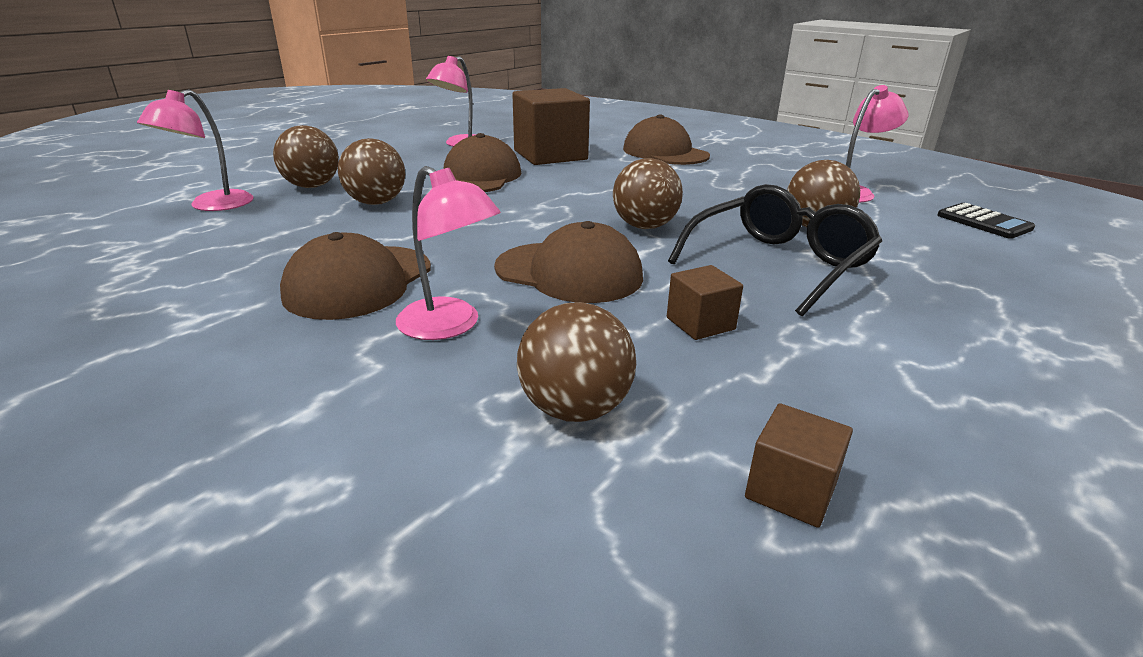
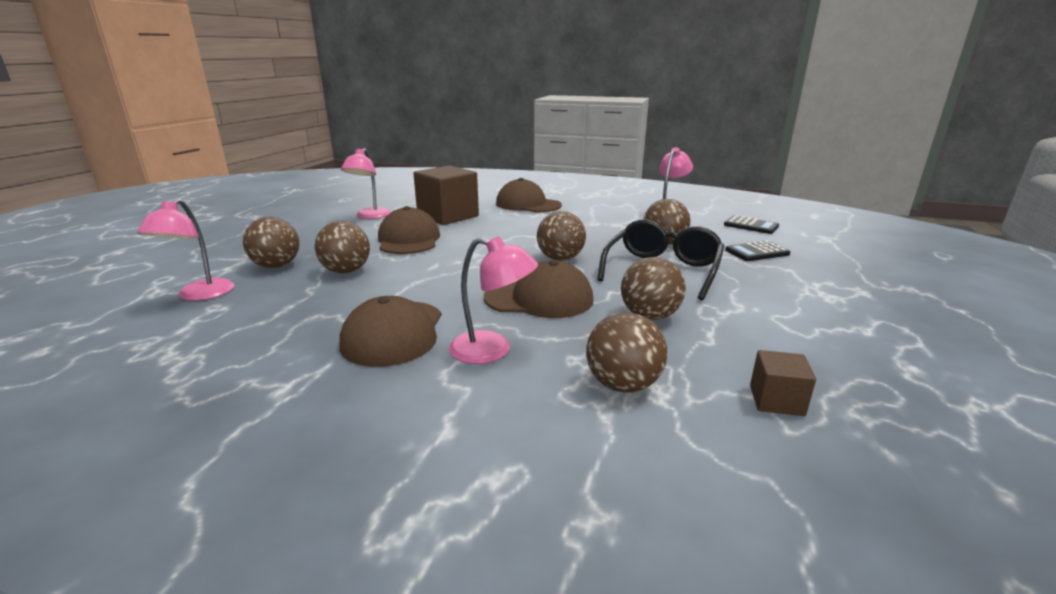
camera: 20 degrees left, 5 degrees down
brown cube [667,265,743,340] -> brown ball [621,257,686,320]
none -> black calculator [725,241,790,261]

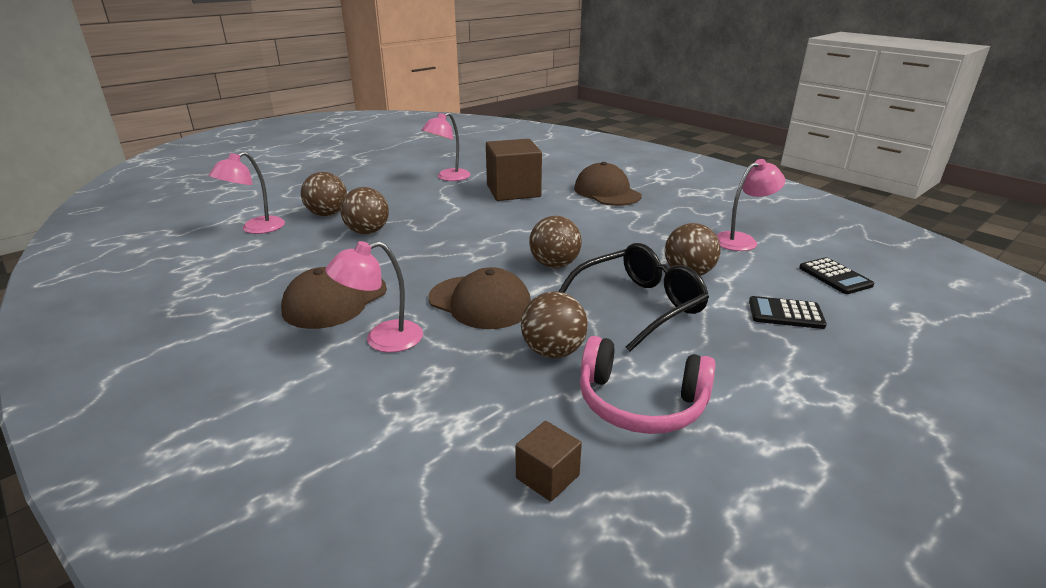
camera: 30 degrees right, 5 degrees up
brown cap [378,206,440,254] -> none
pink lamp [449,236,538,364] -> pink lamp turned 105 degrees clockwise [325,241,423,352]
brown ball [586,312,667,393] -> none
none -> pink headphones [580,336,715,434]

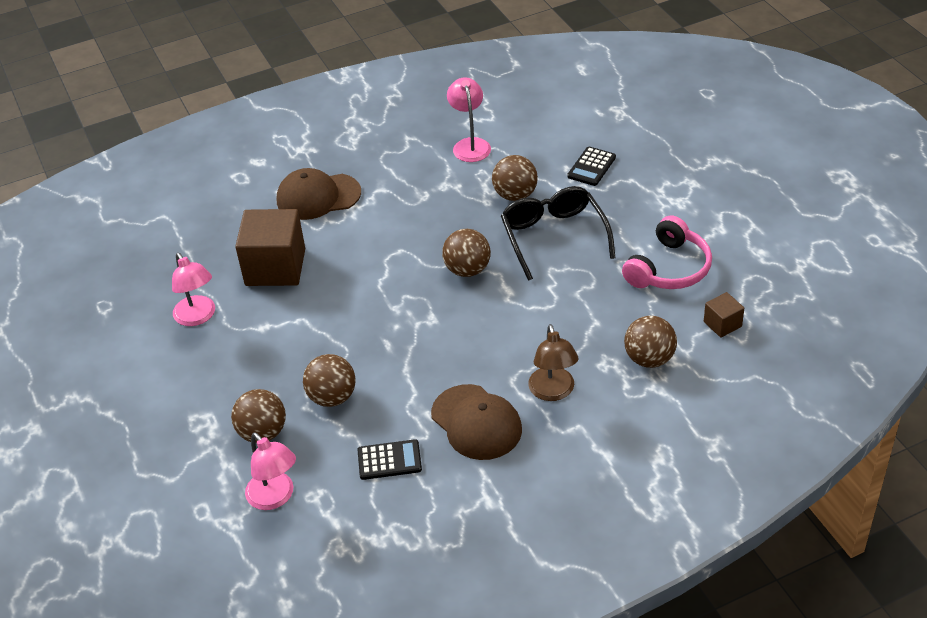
camera: 70 degrees left, 15 degrees up
pink lamp [325,241,423,352] -> brown lamp [528,324,579,401]
brown cap [428,267,531,329] -> none
brown ball [521,291,588,358] -> brown ball moved to [624,316,677,368]
black calculator [799,257,874,294] -> black calculator moved to [358,439,422,480]

